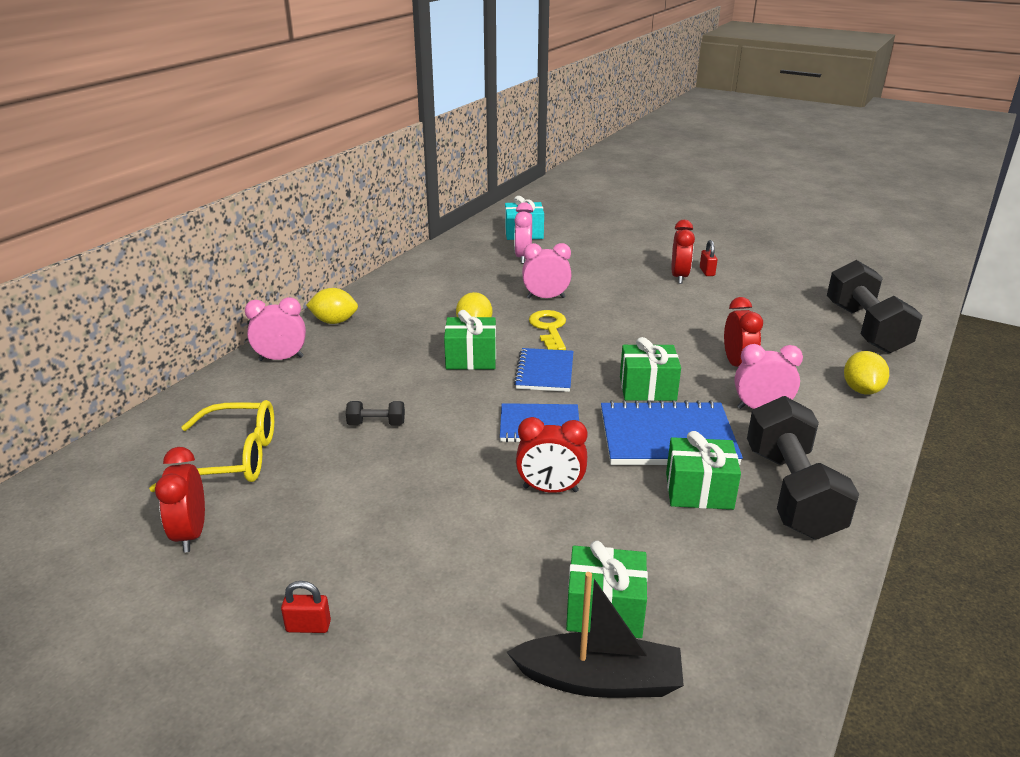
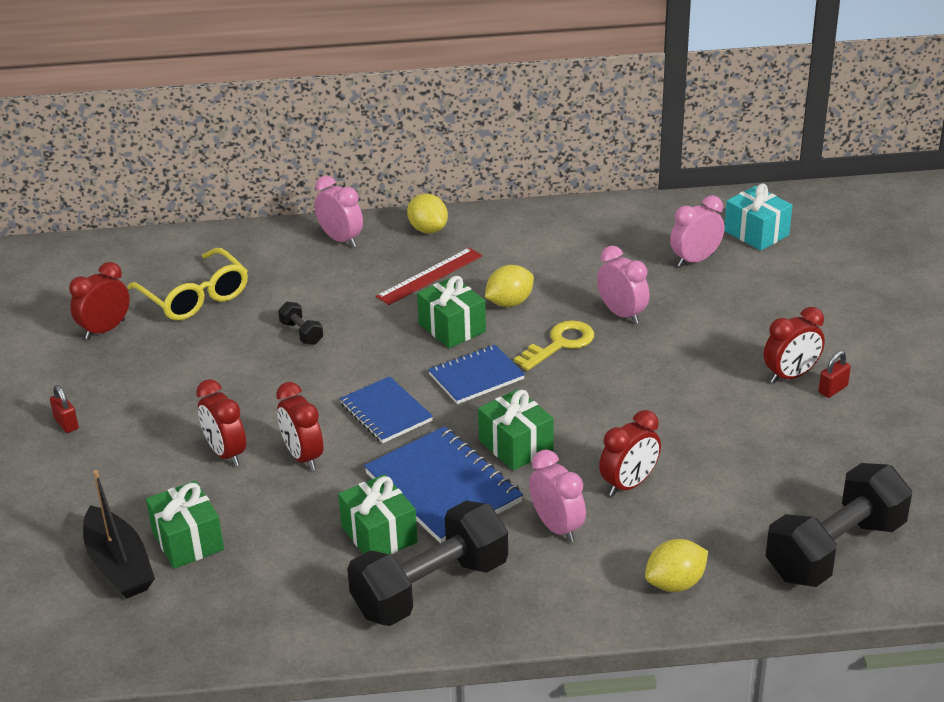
camera: 55 degrees right, 5 degrees up
none -> red clock [196,379,246,466]
none -> red ruler [376,248,482,305]

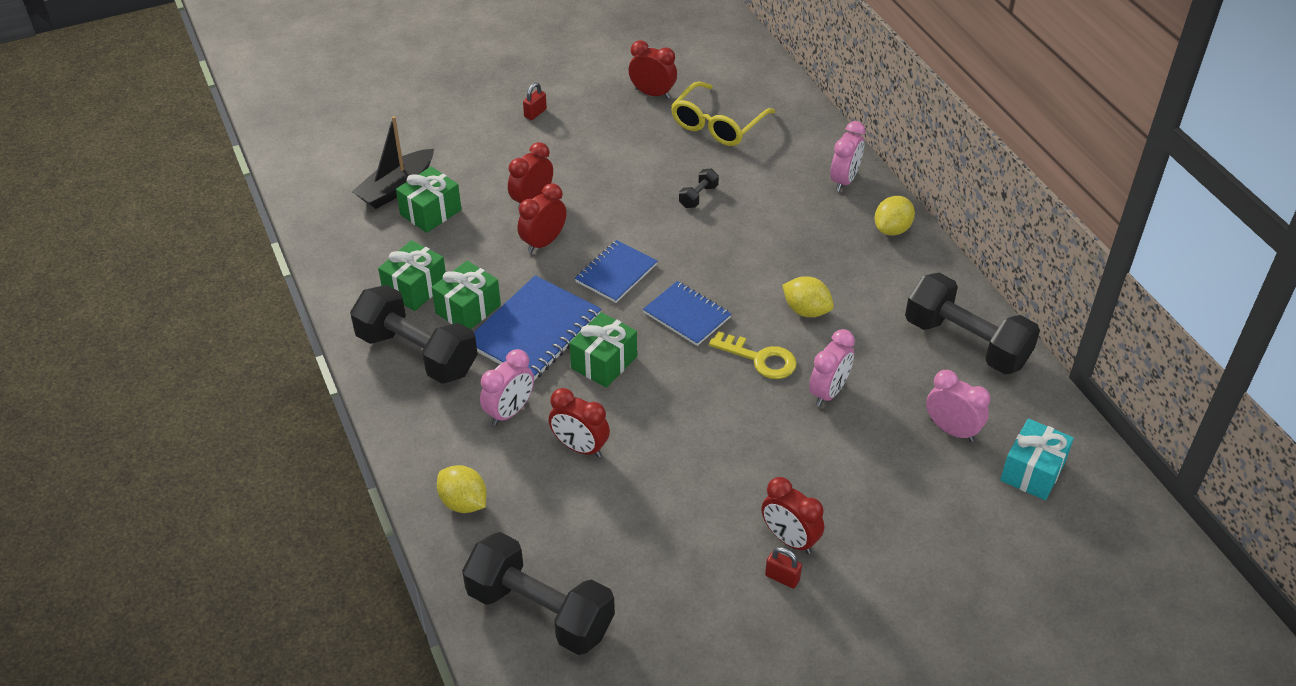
camera: 70 degrees right, 10 degrees up
red ruler [376,248,482,305] -> none
green gift [417,276,486,348] -> green gift moved to [378,240,446,311]
none -> black dumbbell [905,273,1040,374]

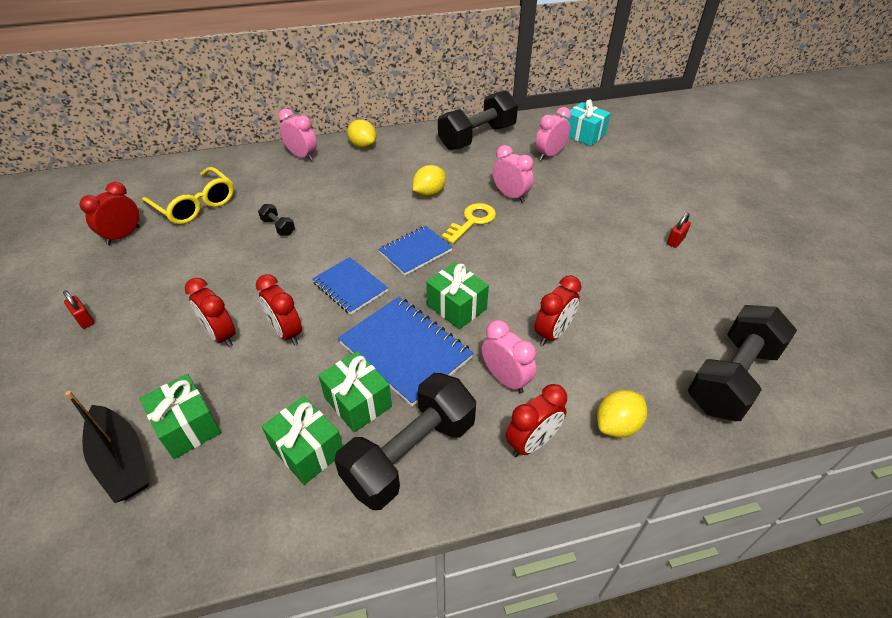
camera: 80 degrees left, 0 degrees up
red clock [761,477,824,554] -> red clock moved to [506,384,567,457]

